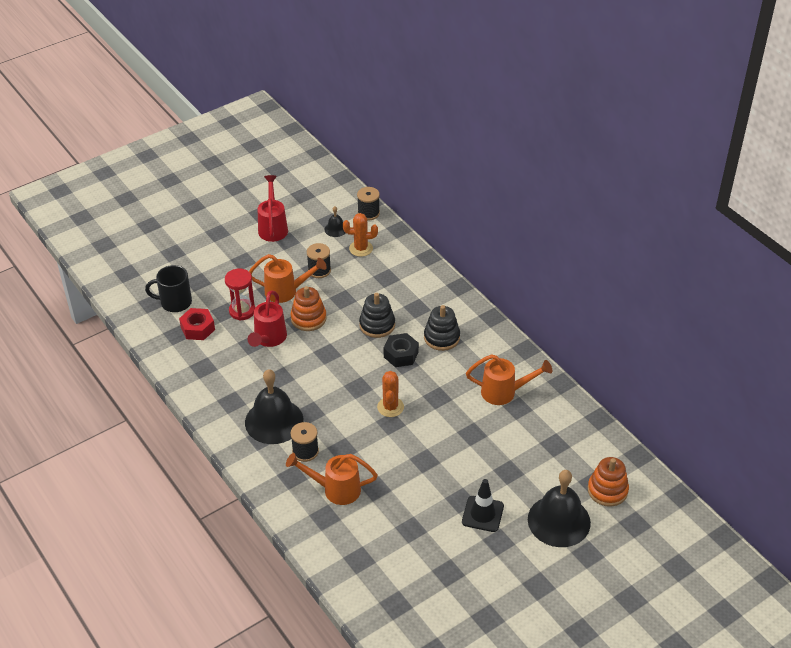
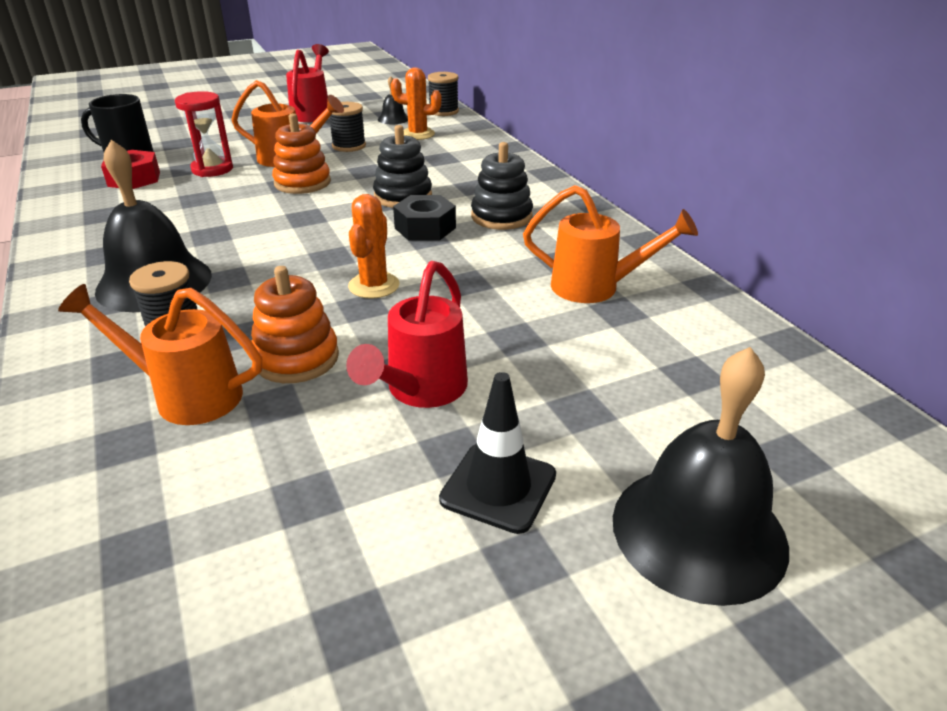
camera: 10 degrees right, 10 degrees down
red watering can [248,291,287,347] -> red watering can moved to [346,261,468,408]
orange stacking toy [588,457,629,507] -> orange stacking toy moved to [251,266,339,383]

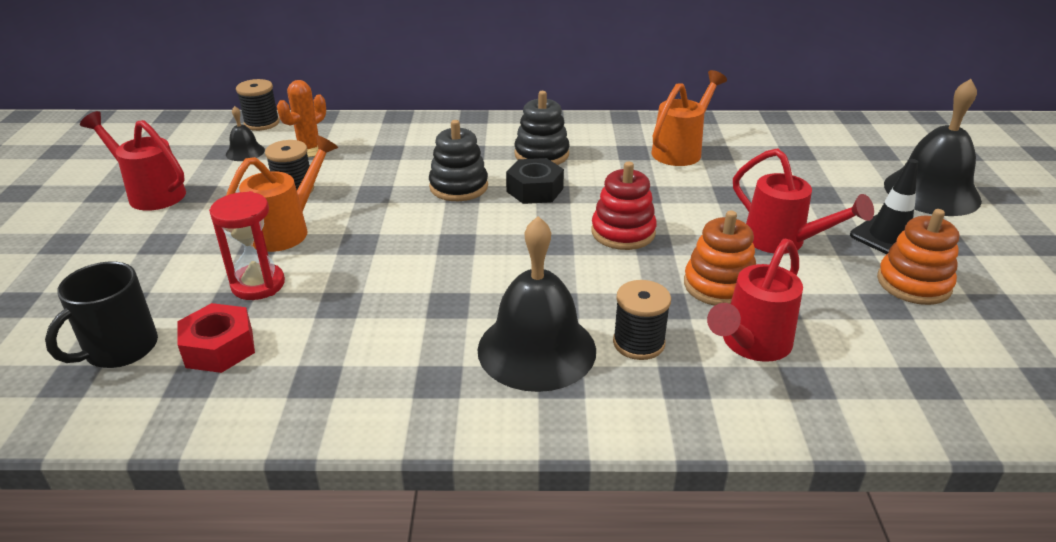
camera: 65 degrees left, 0 degrees up
orange watering can [58,284,262,425] -> red watering can [707,238,803,362]
orange stacking toy [272,113,331,194] -> orange stacking toy moved to [877,209,959,305]
orange cactus [348,194,400,299] -> red stacking toy [591,162,657,250]

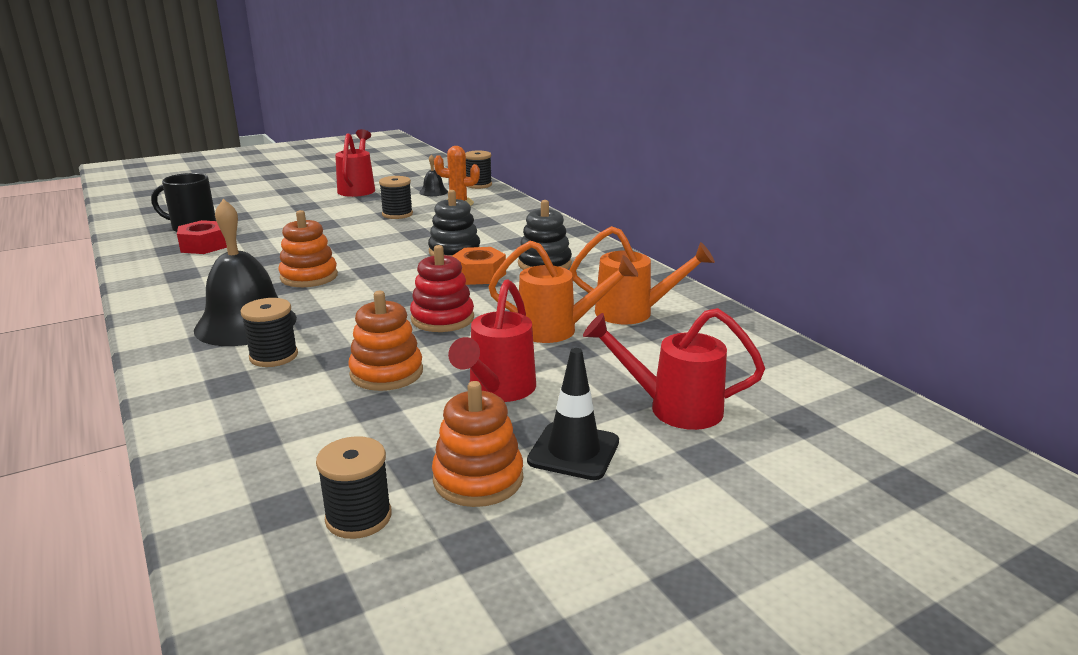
camera: 60 degrees right, 10 degrees down
red hourglass [209,191,285,300] -> none
orange watering can [226,135,338,252] -> orange watering can moved to [488,241,638,343]
black nut [506,158,564,204] -> orange nut [452,247,506,285]
red watering can [707,238,803,362] -> red watering can moved to [583,308,765,430]
black bell [884,79,982,216] -> none
none -> orange stacking toy [278,210,338,287]
none -> black spool [316,436,392,539]

